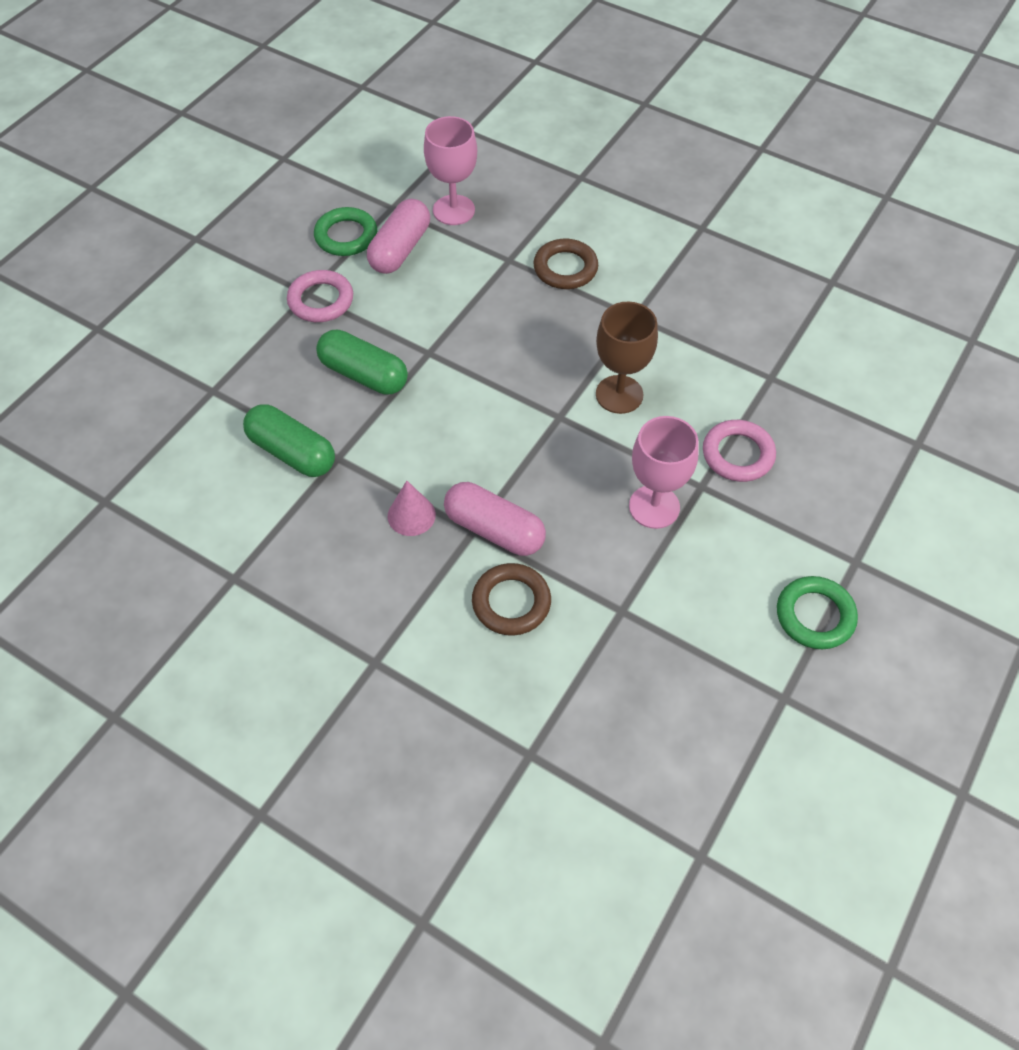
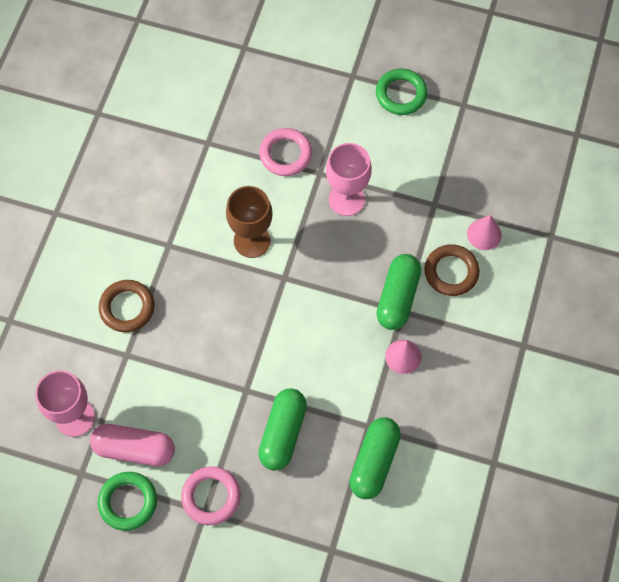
camera: 105 degrees left, 10 degrees up
pink capsule [444,482,546,556] -> green capsule [377,254,421,330]
none -> pink cone [467,215,502,250]

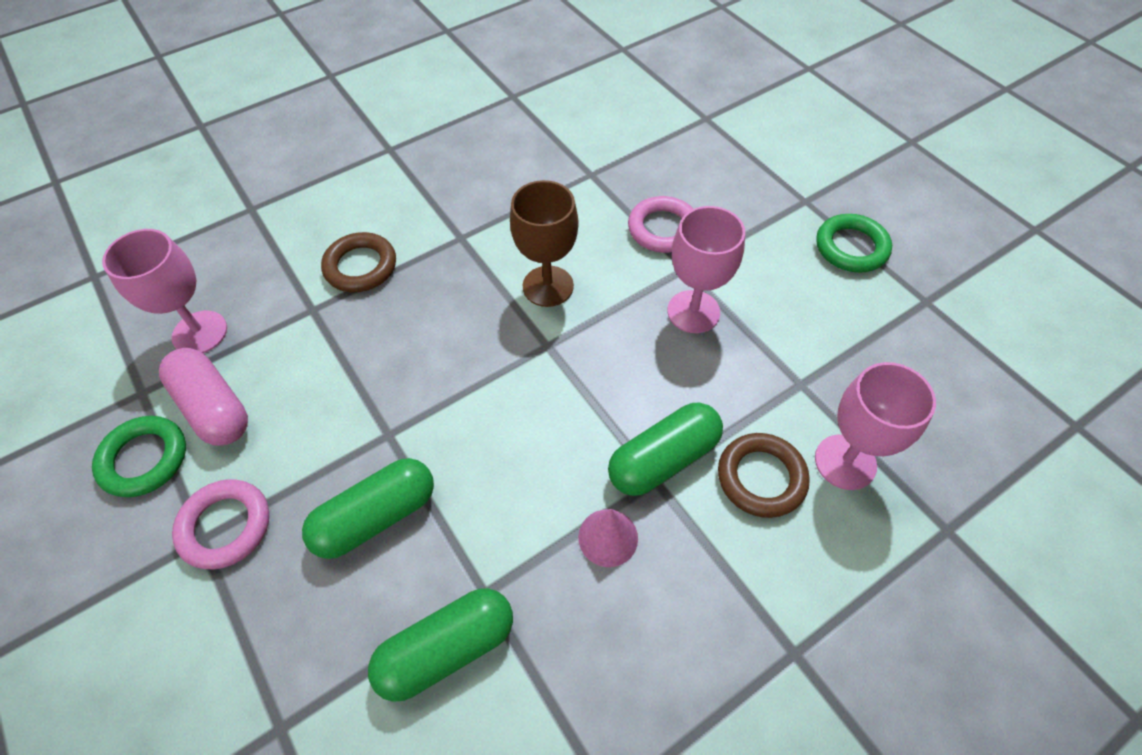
camera: 40 degrees right, 10 degrees down
pink cone [467,215,502,250] -> pink goblet [815,362,936,490]

